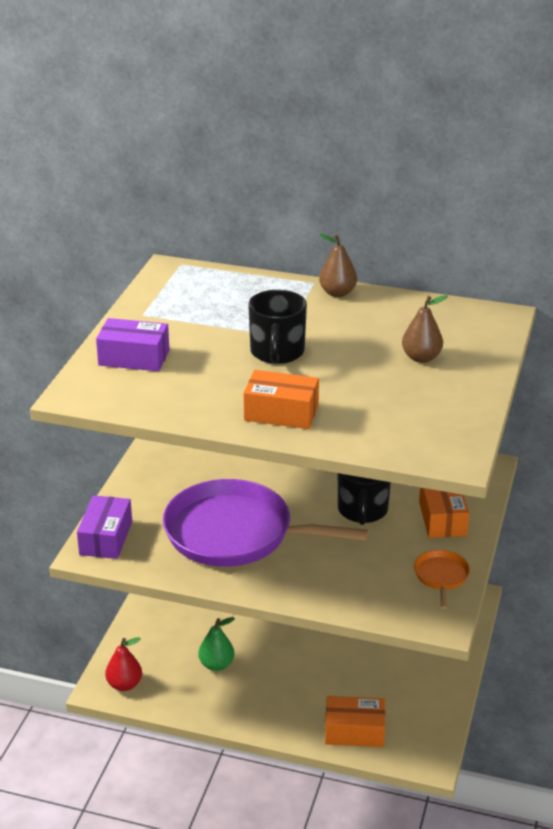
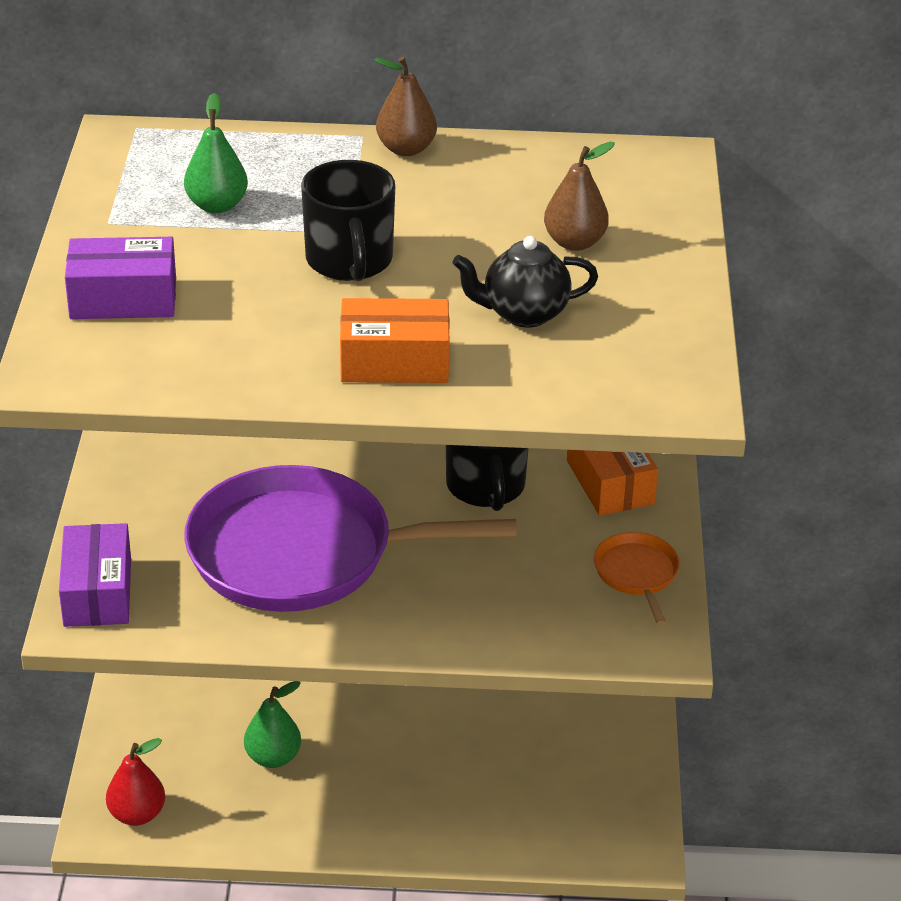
camera: 15 degrees left, 5 degrees up
orange box [325,696,385,747] -> none
none -> green pear [184,93,248,213]
none -> black teapot [452,236,598,327]

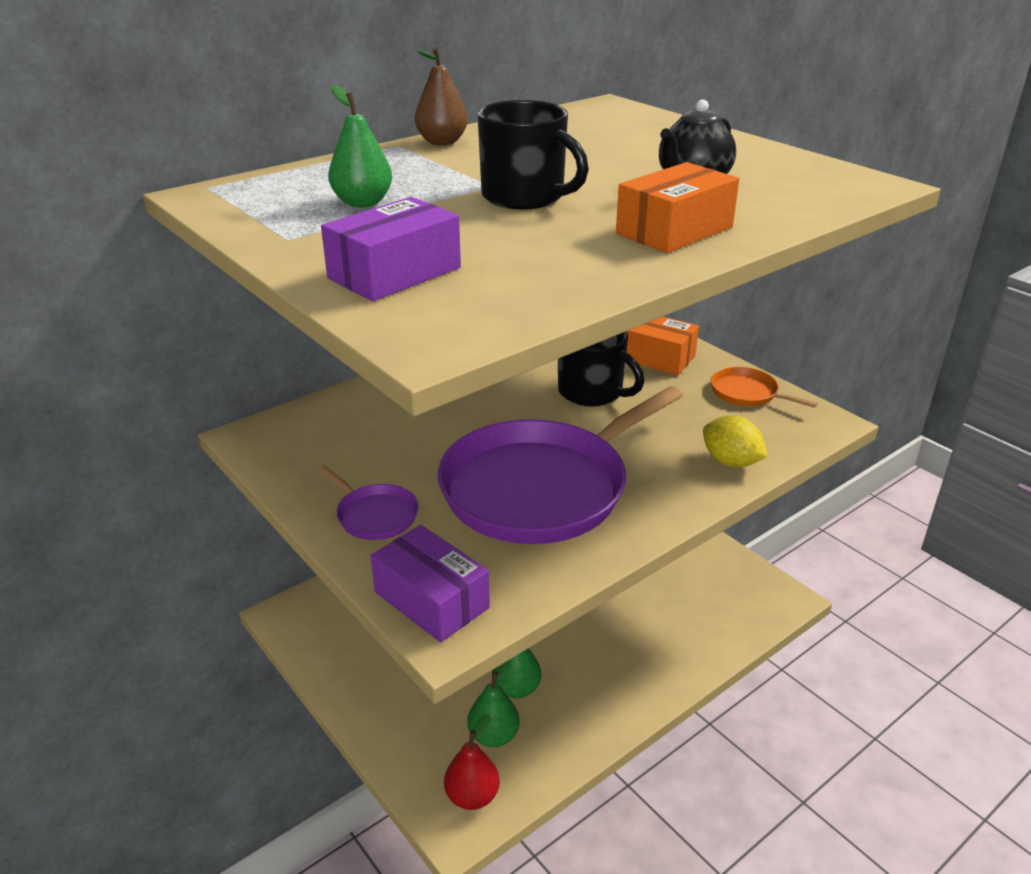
camera: 40 degrees left, 5 degrees down
brown pear [544,142,615,251] -> none
none -> purple pan [318,465,418,540]
none -> green pear [467,659,520,747]
none -> yellow lemon [703,416,768,468]

